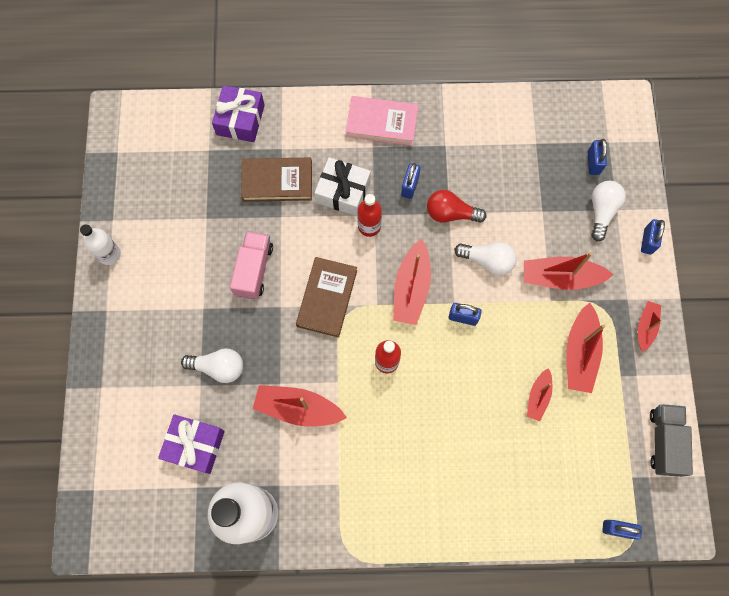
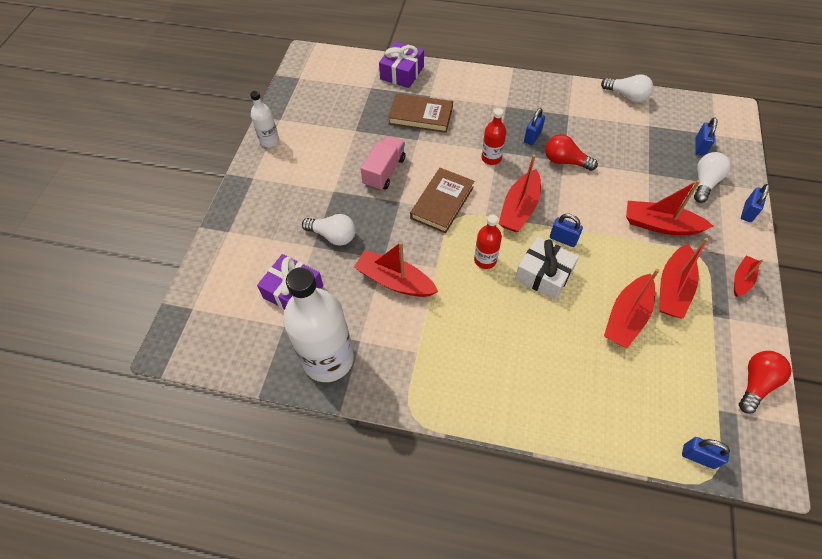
camera: 15 degrees right, 15 degrees down
white gift [315,157,371,216] -> white gift moved to [515,237,579,300]
pink book [346,96,418,146] -> none
white light bulb [454,242,517,276] -> white light bulb moved to [601,74,653,103]
red boat [527,368,552,421] -> red boat [604,269,659,348], size x1.71
grey truck [650,404,693,477] -> red light bulb [739,351,791,414]

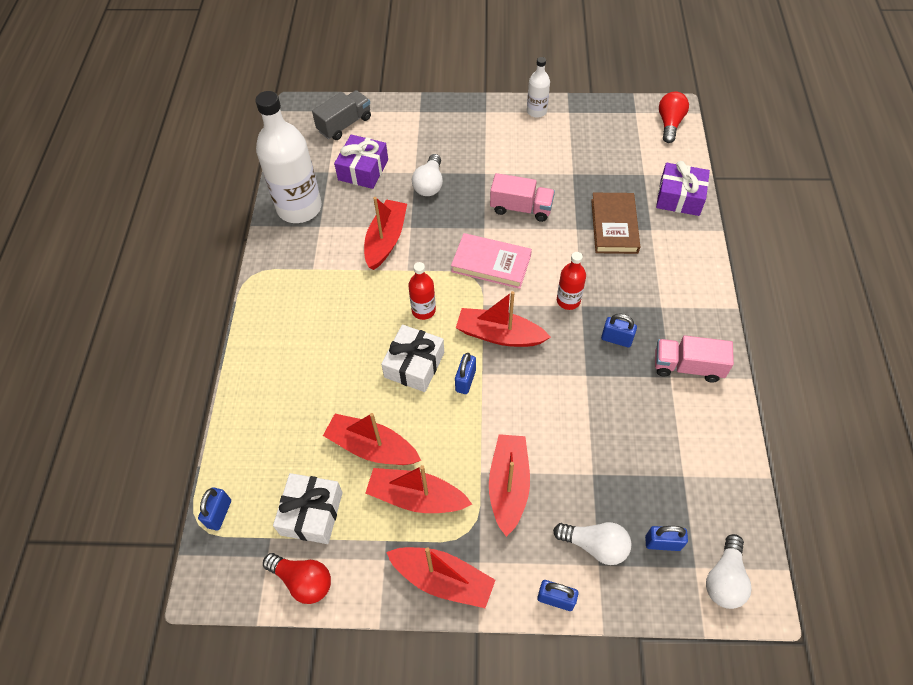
camera: 80 degrees right, 0 degrees up
brown book [410,168,474,233] -> pink book [451,233,532,289]
red light bulb [545,134,598,171] -> red light bulb moved to [659,91,689,143]
white light bulb [601,74,653,103] -> white light bulb moved to [706,534,752,609]
red boat [734,255,764,297] -> red boat [386,547,495,608], size x1.71
none -> white gift [273,473,343,544]
none -> grey truck [312,90,371,140]
none -> pink truck [655,336,734,382]

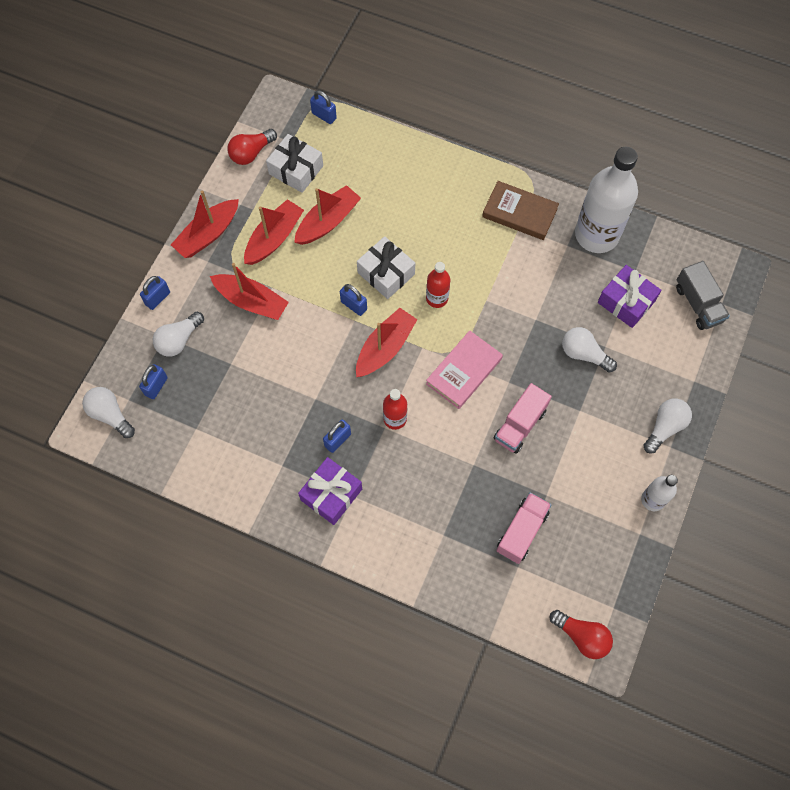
camera: 110 degrees right, 10 degrees up
red boat [364,197,407,270] -> none
brown book [591,193,640,254] -> brown book moved to [482,181,559,240]
pink truck [655,336,734,382] -> pink truck moved to [496,492,551,564]
purple gift [656,161,710,216] -> purple gift moved to [298,457,362,525]
none -> white light bulb [643,398,692,453]

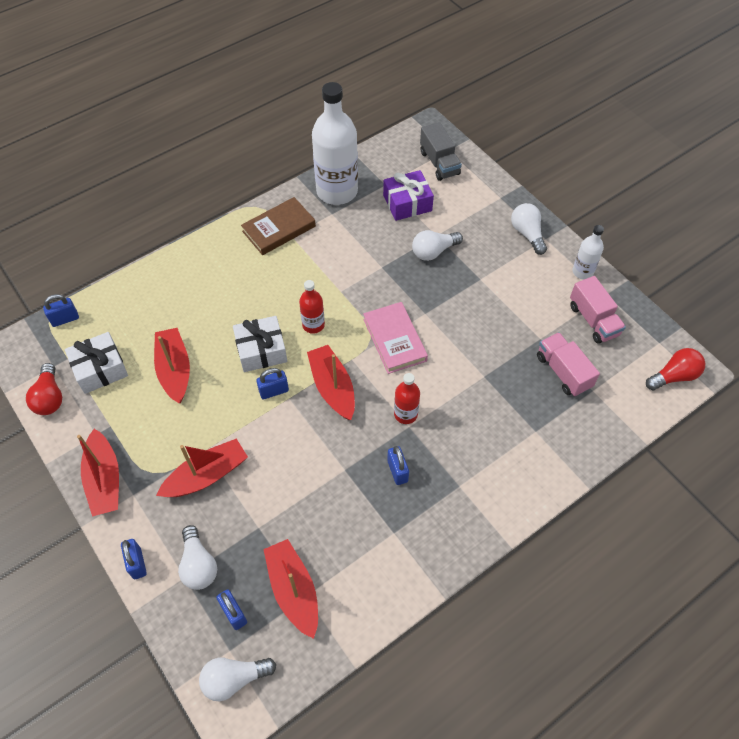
camera: 60 degrees left, 10 degrees down
red boat [244,199,304,265] -> red boat moved to [263,539,318,639]
purple gift [298,457,362,525] -> none
pink truck [493,383,552,454] -> pink truck moved to [570,276,626,344]
grey truck [676,261,730,330] -> grey truck turned 60 degrees clockwise [420,122,462,181]

